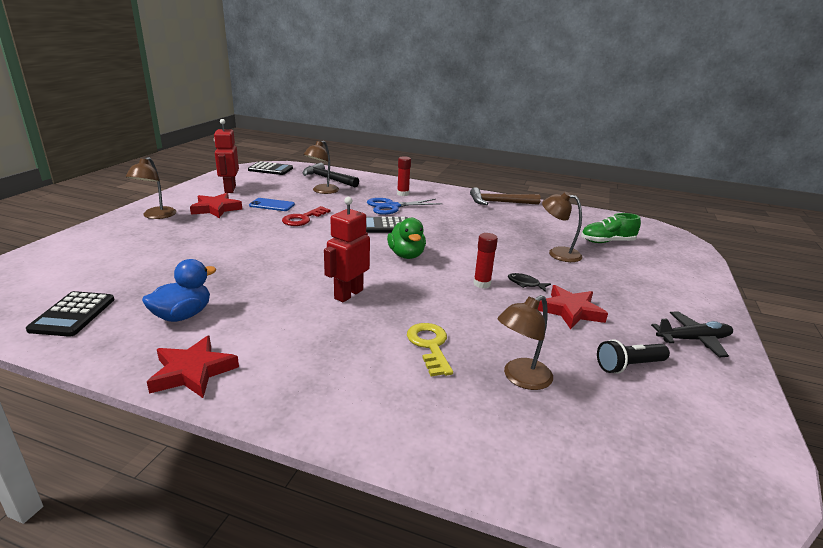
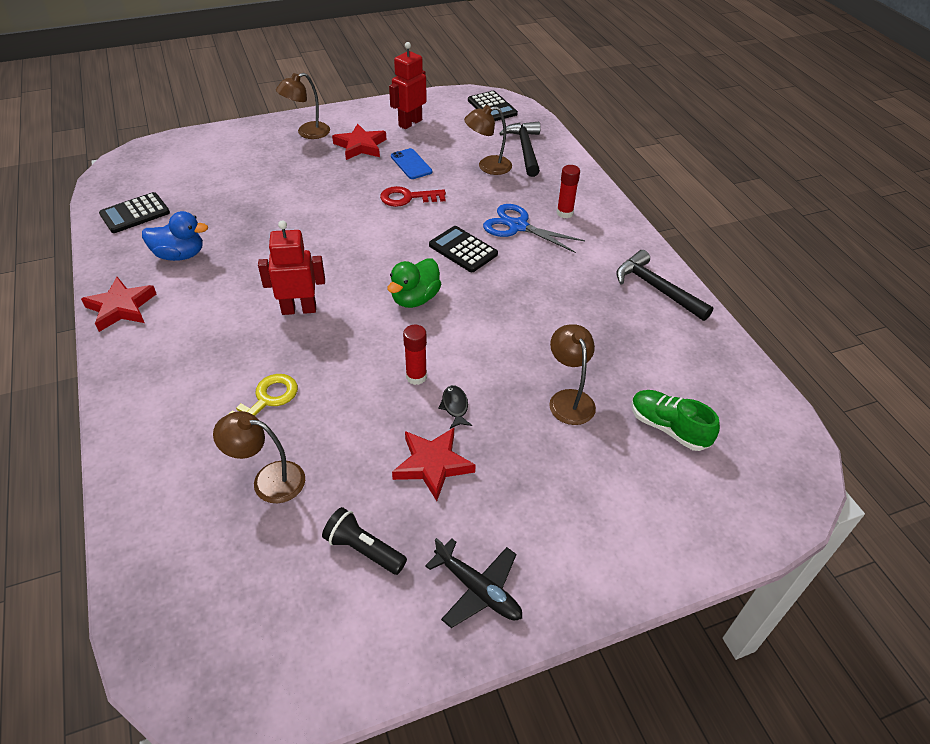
camera: 50 degrees right, 20 degrees up
brown hammer [470,187,541,205] -> black hammer [616,250,713,321]

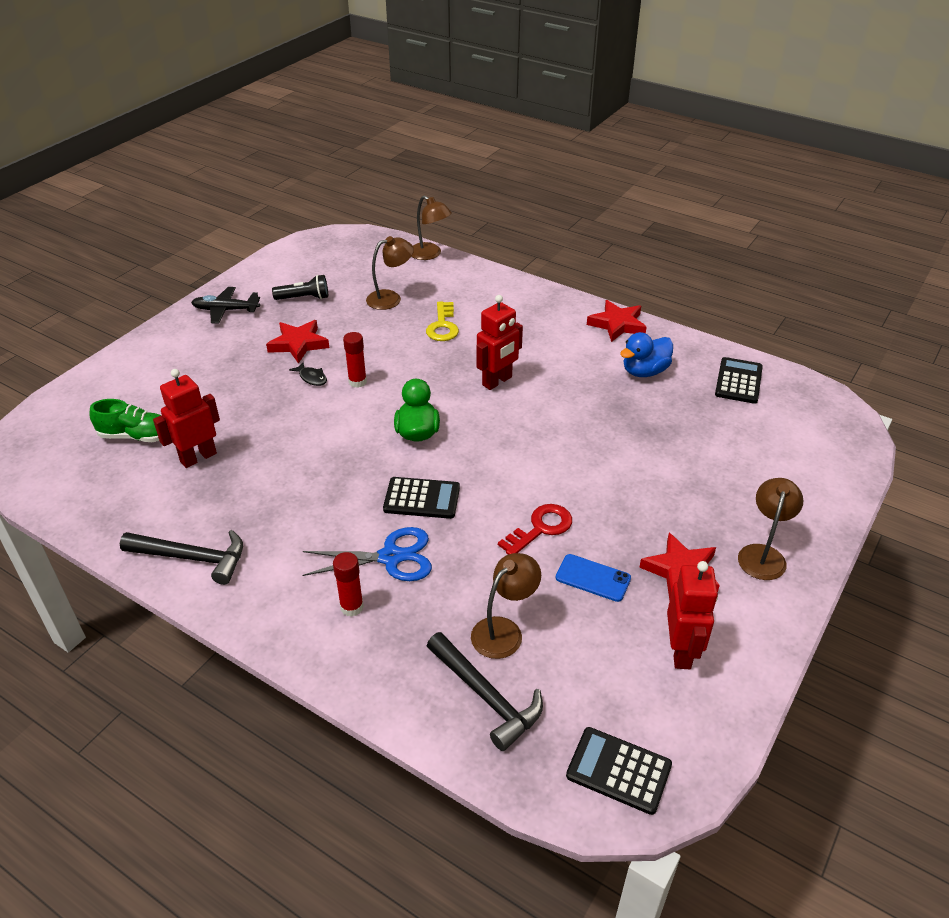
camera: 145 degrees right, 5 degrees down
brown lamp [549,324,596,425] -> brown lamp moved to [411,196,452,260]
none -> red robot [153,369,220,468]

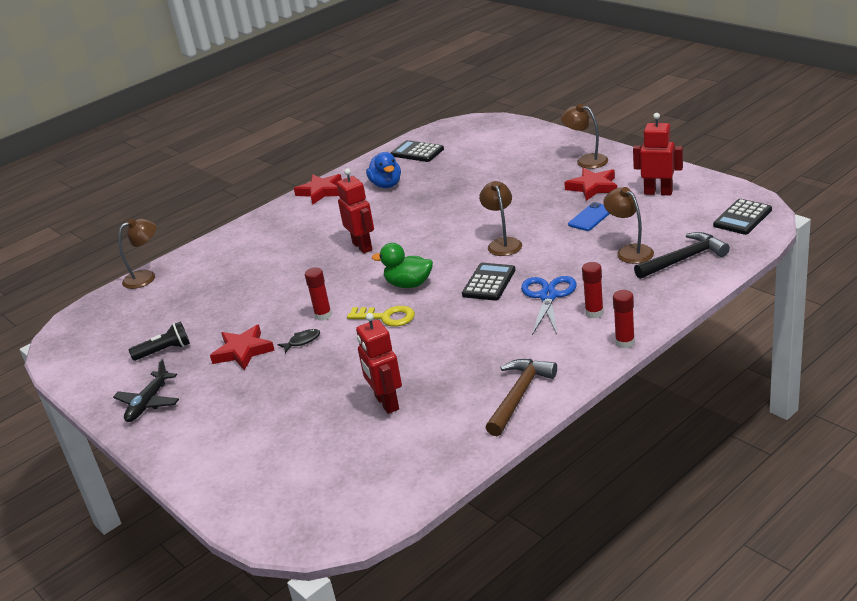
camera: 70 degrees left, 10 degrees down
green shoe [89,399,162,442] -> none
black hammer [120,530,243,585] -> brown hammer [486,359,557,436]
black flashlight [272,275,328,300] -> black flashlight turned 60 degrees clockwise [129,321,190,361]
brown lamp [366,236,414,310] -> brown lamp moved to [479,181,522,256]
yellow key [426,301,459,341] -> yellow key moved to [347,306,415,327]
red key [498,504,572,555] -> none
none -> red glue stick [613,290,635,349]

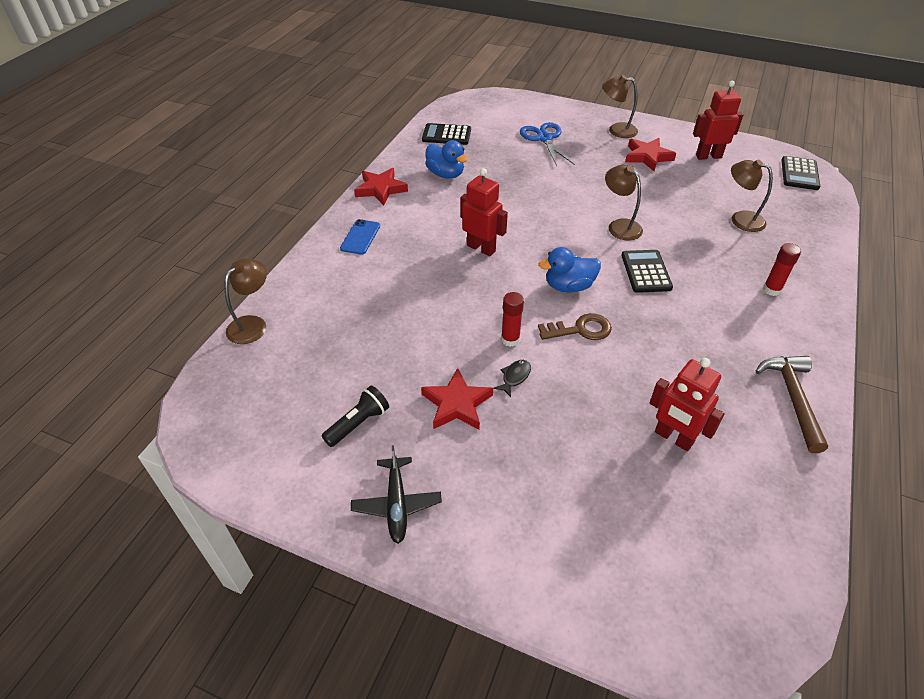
camera: 30 degrees left, 15 degrees up
yellow key [347,306,415,327] -> brown key [538,313,612,340]
green duck [372,243,433,288] -> blue duck [538,247,601,292]
blue scissors [521,276,576,335] -> blue scissors moved to [520,122,575,166]
blue phone [568,202,610,231] -> blue phone moved to [340,219,380,255]
red glue stick [613,290,635,349] -> none
black hammer [634,232,730,279] -> none

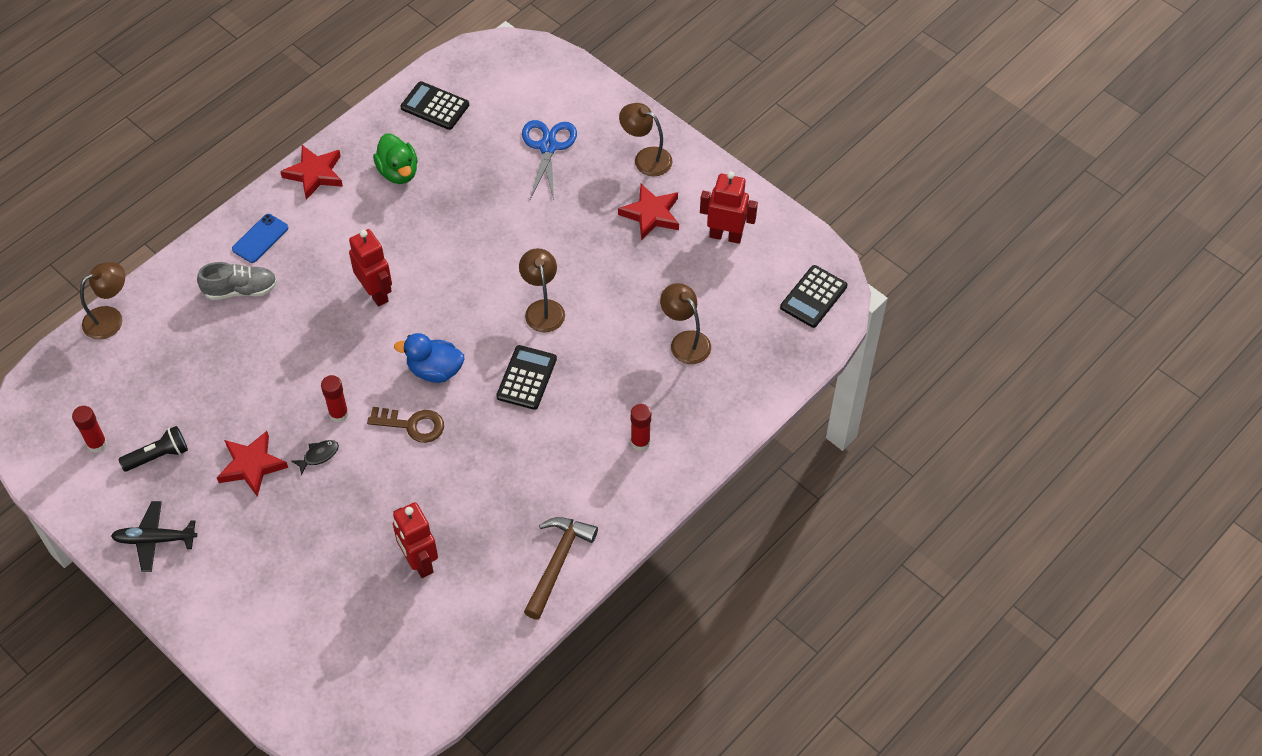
camera: 20 degrees right, 10 degrees up
black plane [351,445,442,544] -> black plane turned 75 degrees clockwise [111,501,197,572]
blue duck [425,140,468,179] -> green duck [373,133,418,184]
none -> red glue stick [72,406,107,453]
none -> grey shoe [197,262,277,300]

